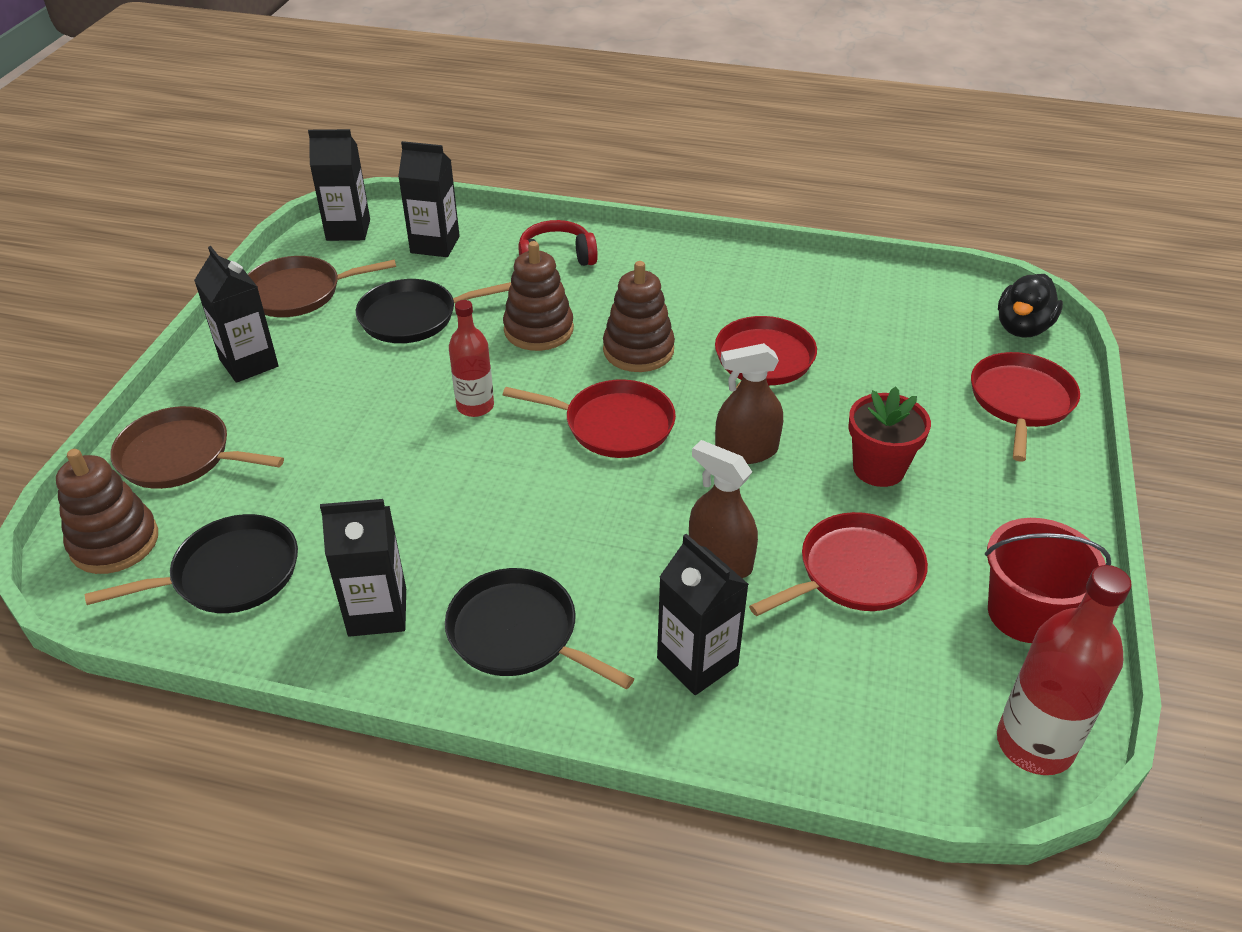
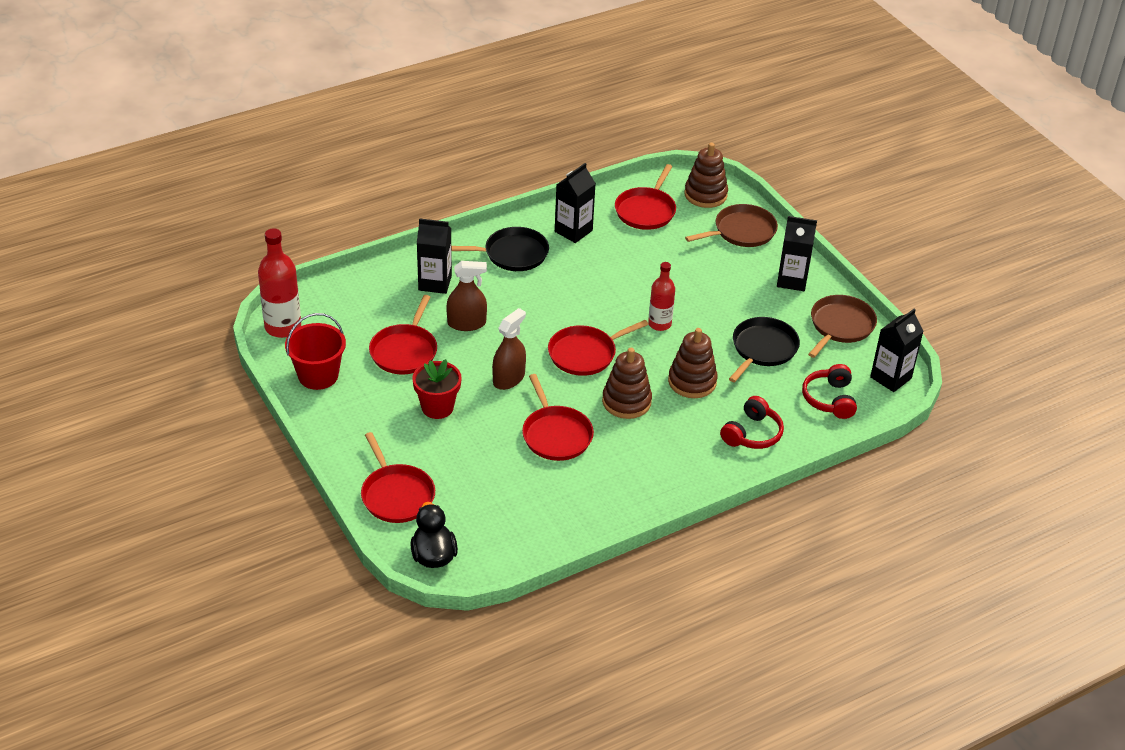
camera: 135 degrees right, 0 degrees up
black pan [85,514,298,613] -> red pan [615,164,676,230]
black carton [398,141,460,257] -> red headphones [802,364,857,419]

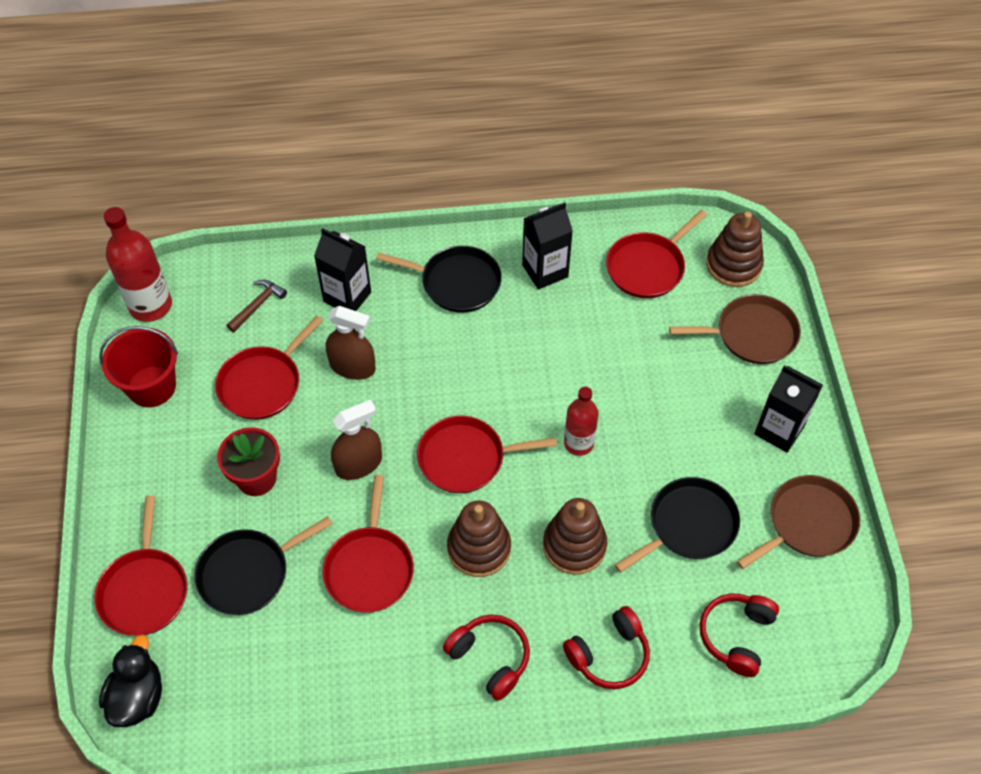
camera: 25 degrees right, 15 degrees up
black carton [870,308,924,392] -> none
none -> black pan [195,516,332,615]
none -> brown hammer [226,280,287,332]
none -> red headphones [443,614,530,701]

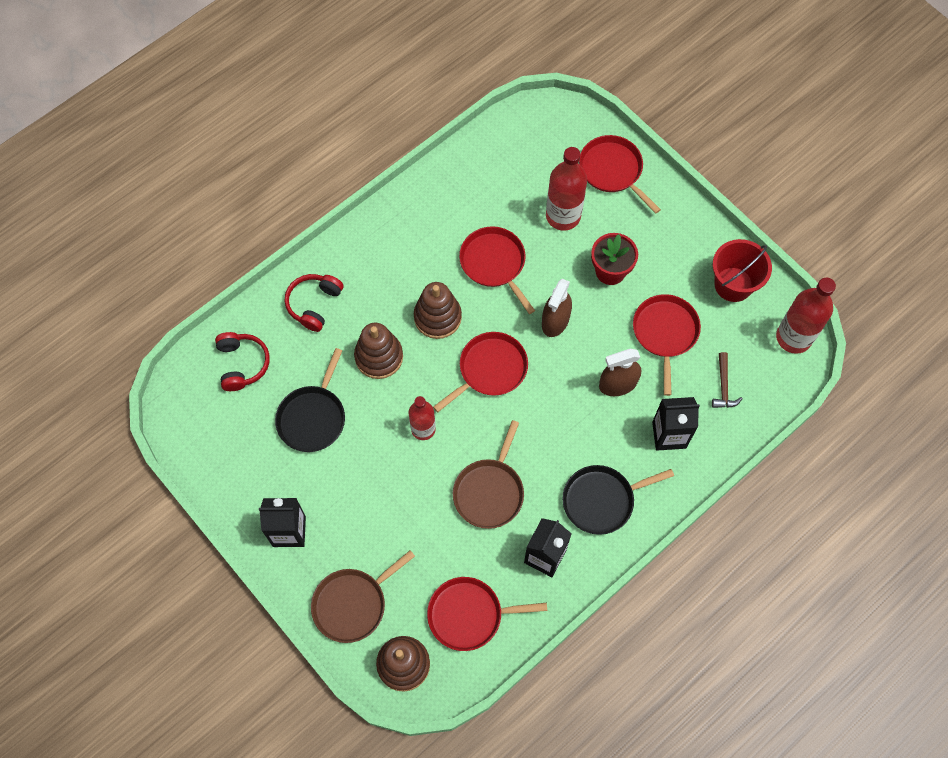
camera: 145 degrees right, 10 degrees up
black duck [99,635,162,727] -> none
black pan [195,516,332,615] -> red bottle [546,147,587,231]
red headphones [443,614,530,701] -> none
red pan [606,210,707,298] -> red pan turned 105 degrees counterclockwise [427,577,547,651]
brown pan [737,475,860,569] -> brown pan moved to [453,420,524,529]

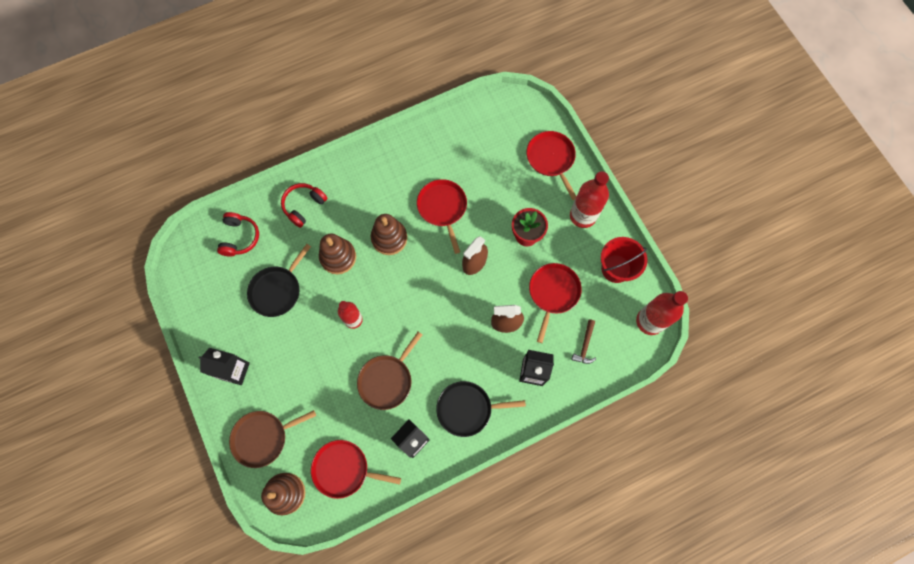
camera: 15 degrees right, 5 degrees up
red pan [433,332,528,412] -> none
red bottle [546,147,587,231] -> red bottle moved to [570,171,609,228]

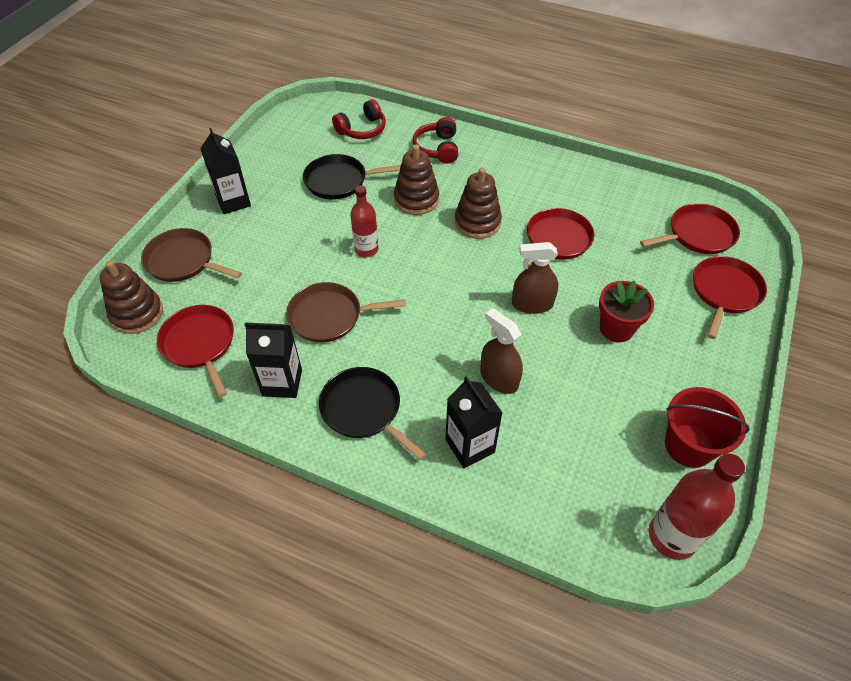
camera: 50 degrees right, 20 degrees down
red headphones [281,183,327,228] -> red headphones turned 90 degrees counterclockwise [412,117,458,164]
red pan [529,263,582,343] -> red pan moved to [640,203,740,254]
red bottle [570,171,609,228] -> none
brown hammer [572,319,596,364] -> none

